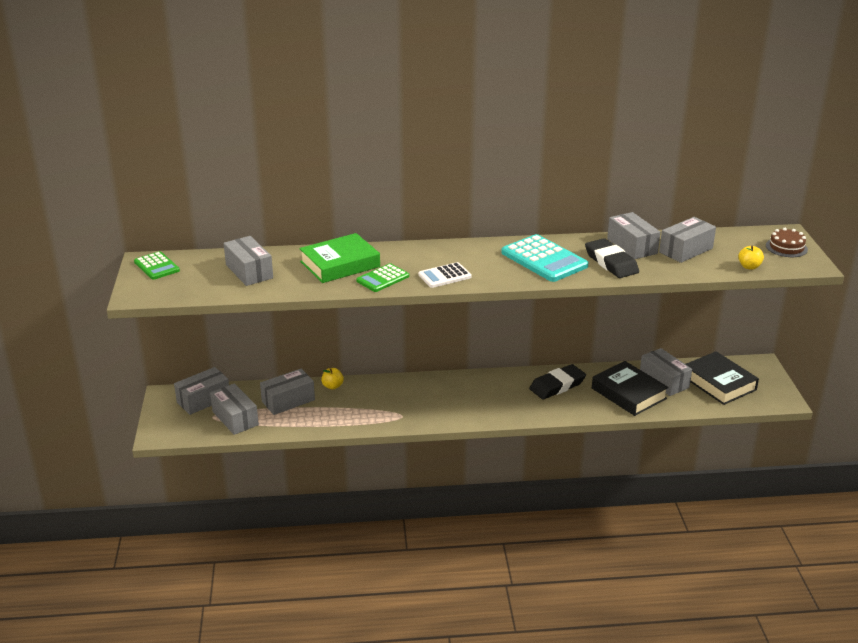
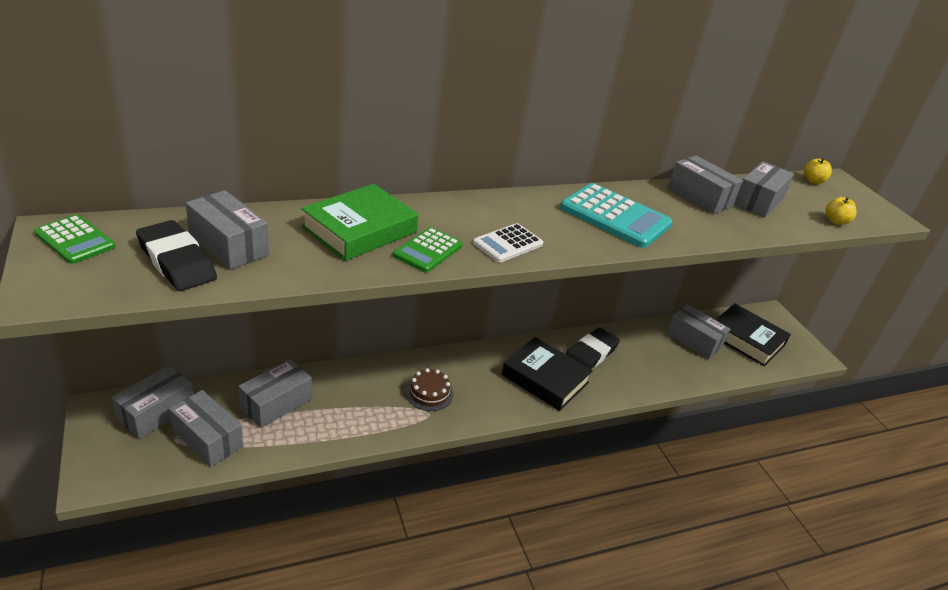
camera: 20 degrees left, 5 degrees up
yellow apple [321,368,344,389] -> yellow apple moved to [804,158,832,184]
black eraser [585,238,639,278] -> black eraser moved to [136,220,217,291]
black book [592,361,669,416] -> black book moved to [502,337,593,411]
brown cake [766,228,808,257] -> brown cake moved to [406,368,453,411]

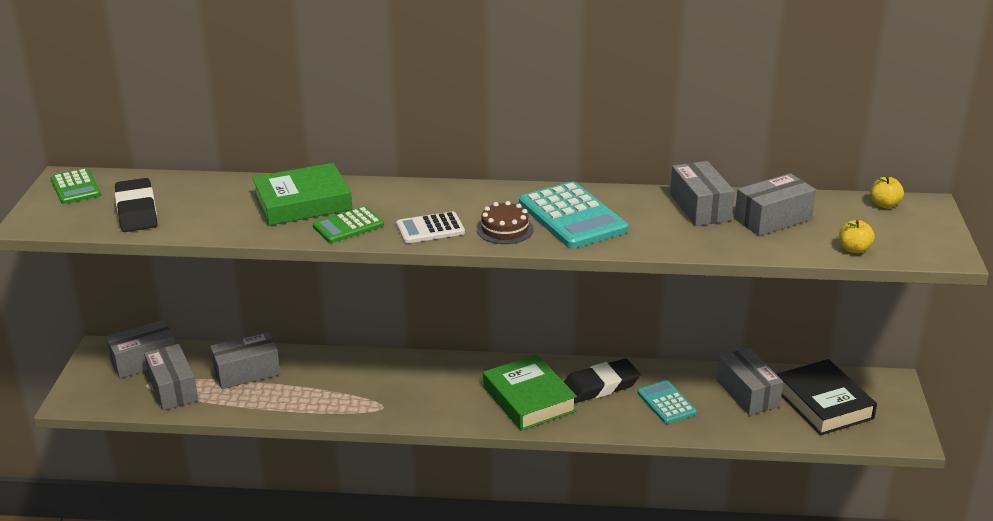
camera: 30 degrees right, 5 degrees down
grey box [186,190,269,270] -> none
brown cake [406,368,453,411] -> brown cake moved to [477,201,533,244]
black book [502,337,593,411] -> green book [483,354,577,431]
none -> turquoise calculator [637,380,697,424]

